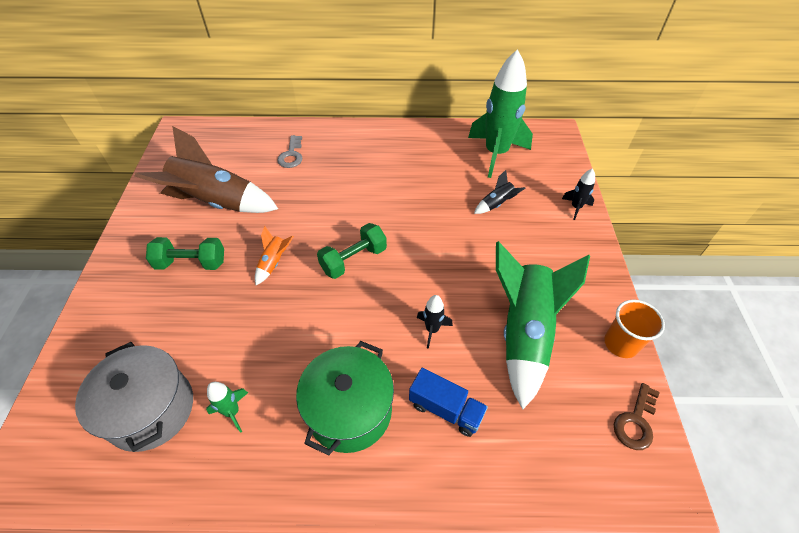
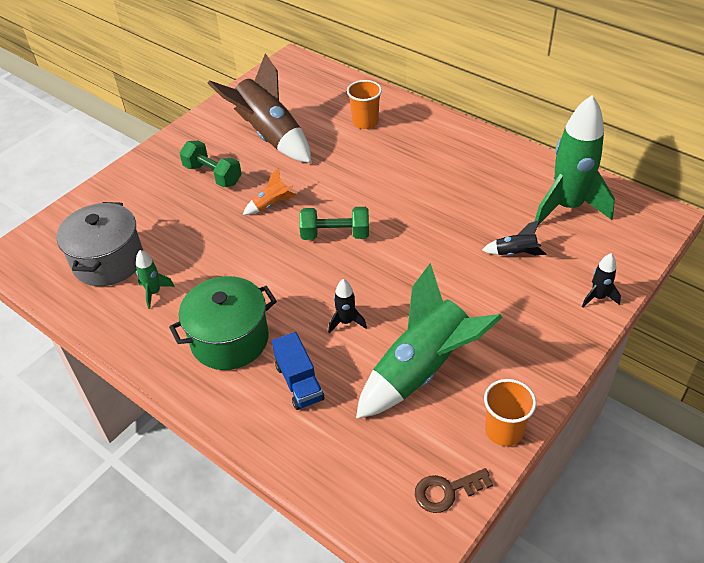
camera: 40 degrees right, 5 degrees down
grey key [277,135,302,168] -> orange cup [347,80,382,129]

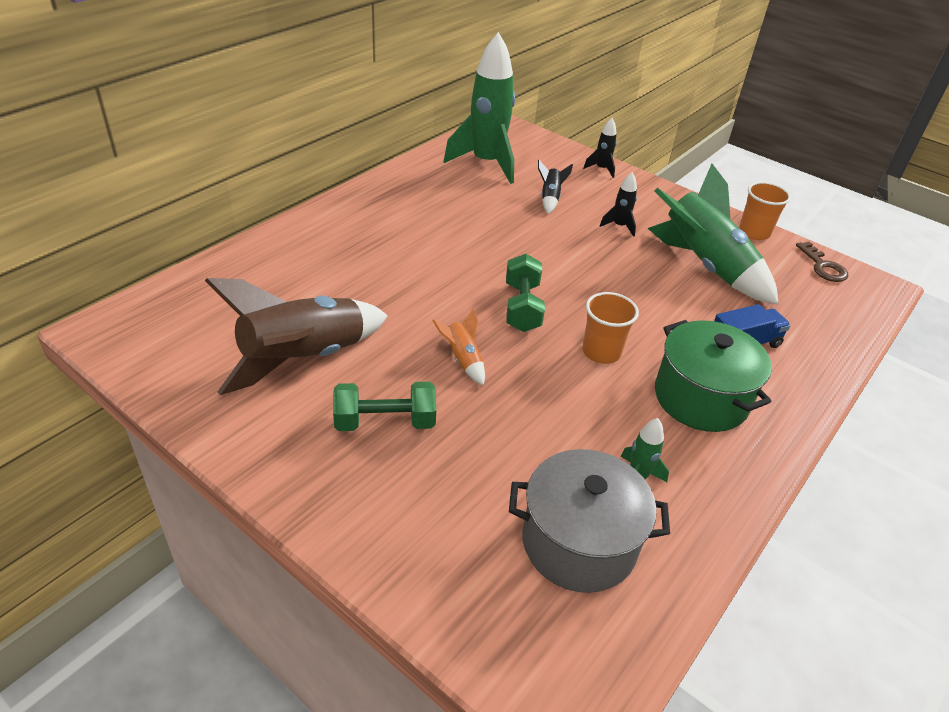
camera: 95 degrees left, 5 degrees down
green dumbbell [180,141,242,187] -> green dumbbell turned 45 degrees clockwise [333,382,436,431]
black rocket [328,279,367,334] -> black rocket moved to [600,172,637,237]
orange cup [347,80,382,129] -> orange cup moved to [582,292,639,364]

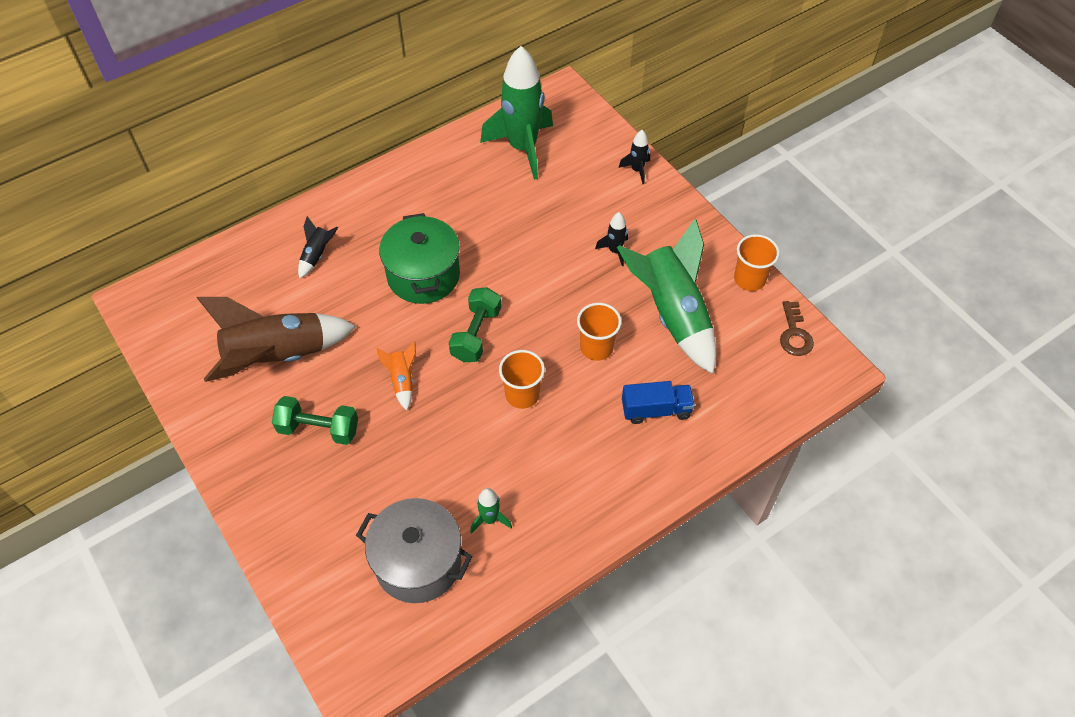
camera: 20 degrees right, 15 degrees up
black rocket [538,160,573,214] -> black rocket moved to [298,216,338,279]
green pot [655,320,772,432] -> green pot moved to [379,213,460,304]
none -> orange cup [577,303,621,361]

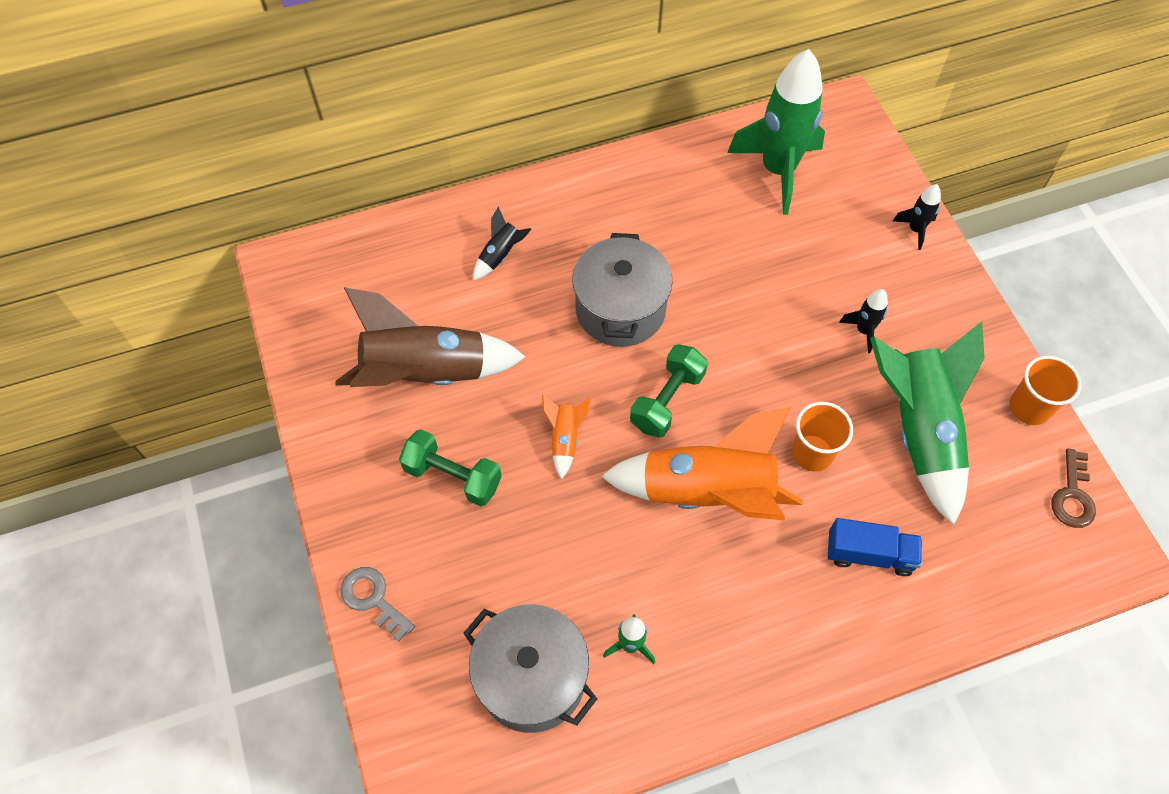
camera: 15 degrees right, 5 degrees up
green pot [379,213,460,304] -> grey pot [572,233,673,347]
orange cup [499,350,545,409] -> orange rocket [601,408,803,520]
none -> grey key [340,567,415,642]

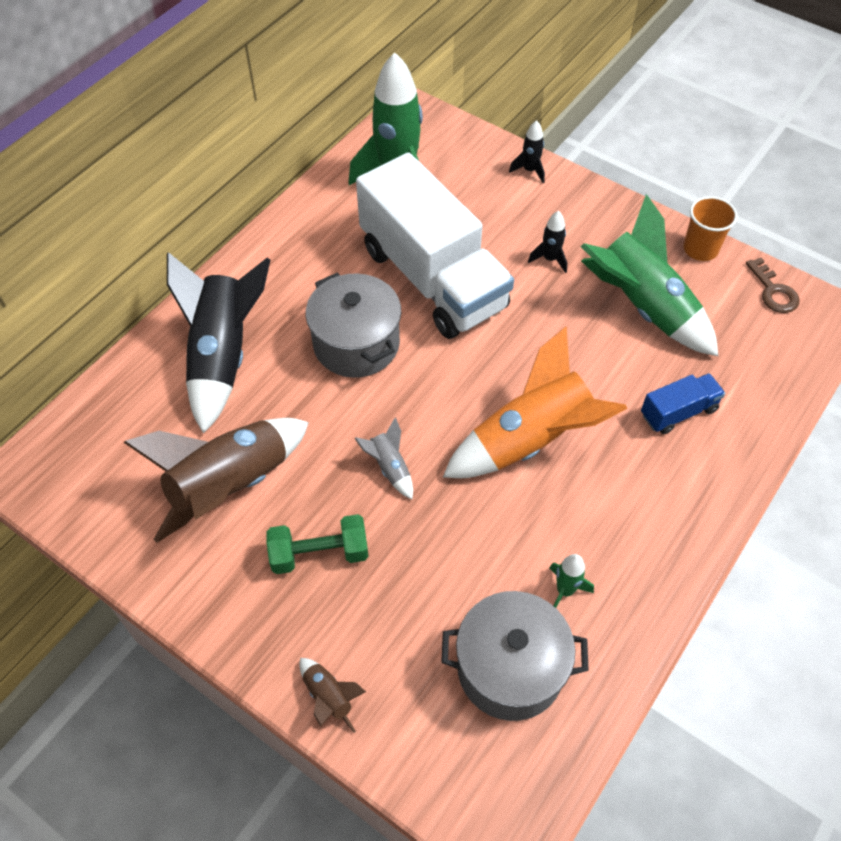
camera: 35 degrees left, 5 degrees down
grey key [340,567,415,642] -> brown rocket [299,658,366,733]
black rocket [473,206,532,281] -> black rocket [167,252,270,433], size x2.32
orange rocket [542,395,591,479] -> grey rocket [354,417,413,499]
green dumbbell [630,344,708,438] -> none
orange cup [792,402,853,472] -> none
none -> white truck [356,152,514,339]

